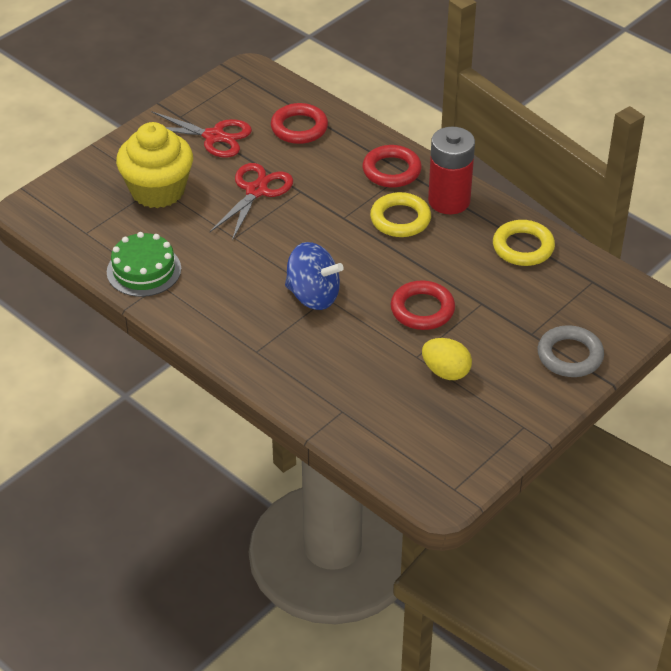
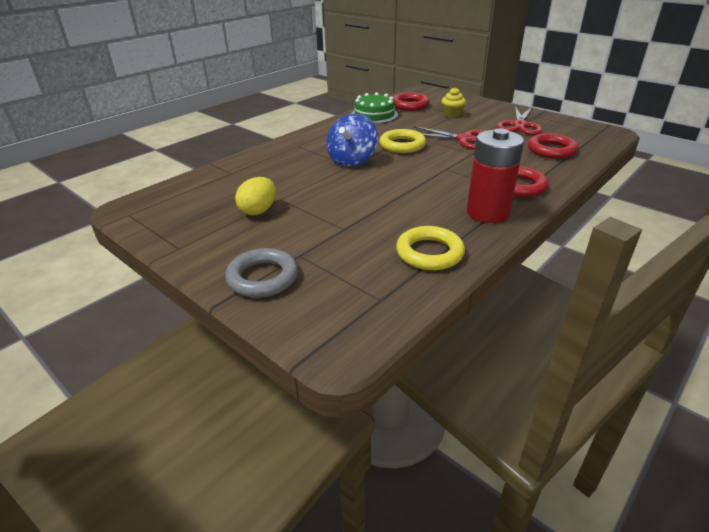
camera: 90 degrees right, 10 degrees down
yellow cupcake [116,122,193,208] -> yellow cupcake [442,87,466,117], size x0.47
yellow ring [370,192,431,237] -> yellow ring moved to [380,129,426,153]
red ring [391,280,455,330] -> red ring moved to [393,93,430,111]

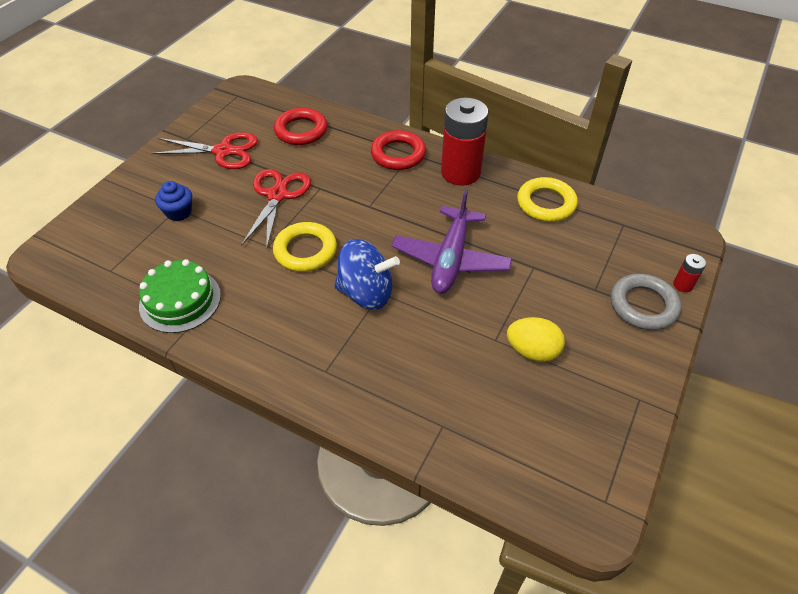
camera: 105 degrees left, 15 degrees up
red ring [393,93,430,111] -> none
yellow cupcake [442,87,466,117] -> blue cupcake [155,181,192,221]
none -> purple plane [391,189,512,294]
none -> red battery [673,254,706,292]

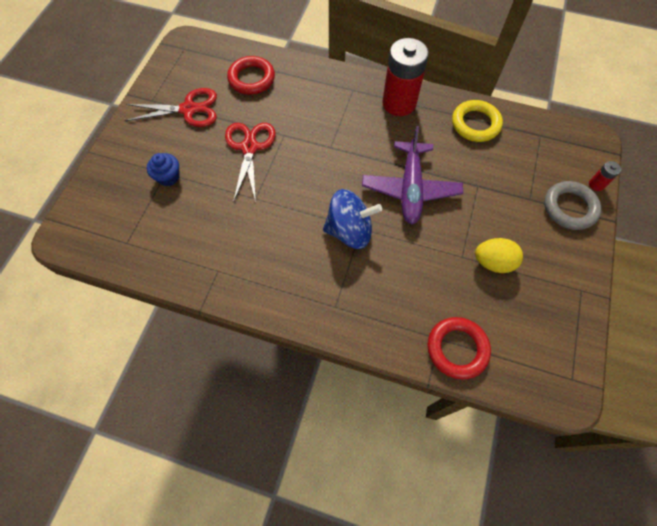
camera: 10 degrees left, 15 degrees up
green cake [139,259,221,333] -> none
yellow ring [273,222,337,272] -> none
red ring [371,130,426,170] -> red ring moved to [427,317,491,380]

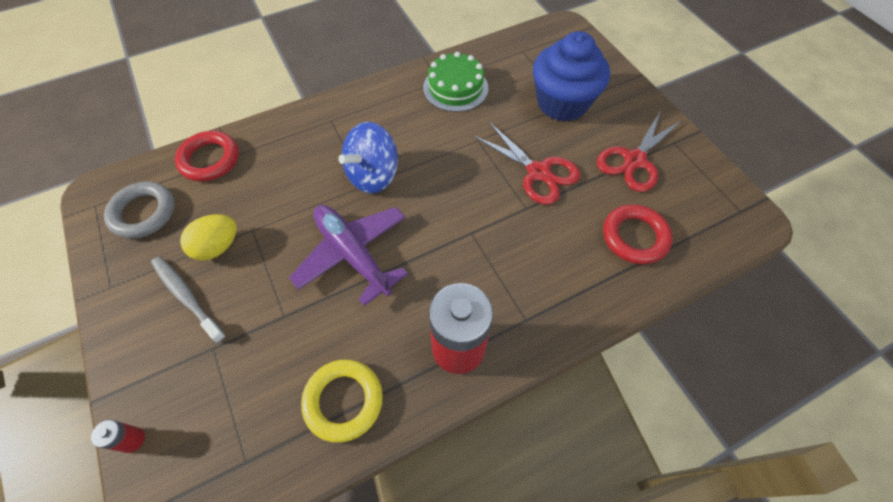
camera: 135 degrees right, 5 degrees down
blue cupcake [147,153,180,186] -> blue cupcake [533,31,610,122], size x2.14
grey ring [544,181,602,230] -> grey ring moved to [104,182,175,239]
none -> grey toothbrush [151,256,226,343]
none -> green cake [423,52,488,112]

